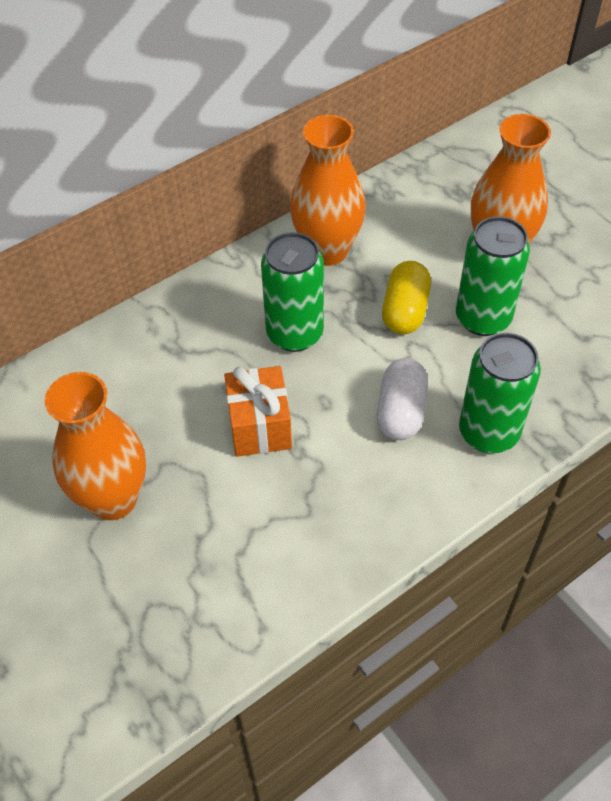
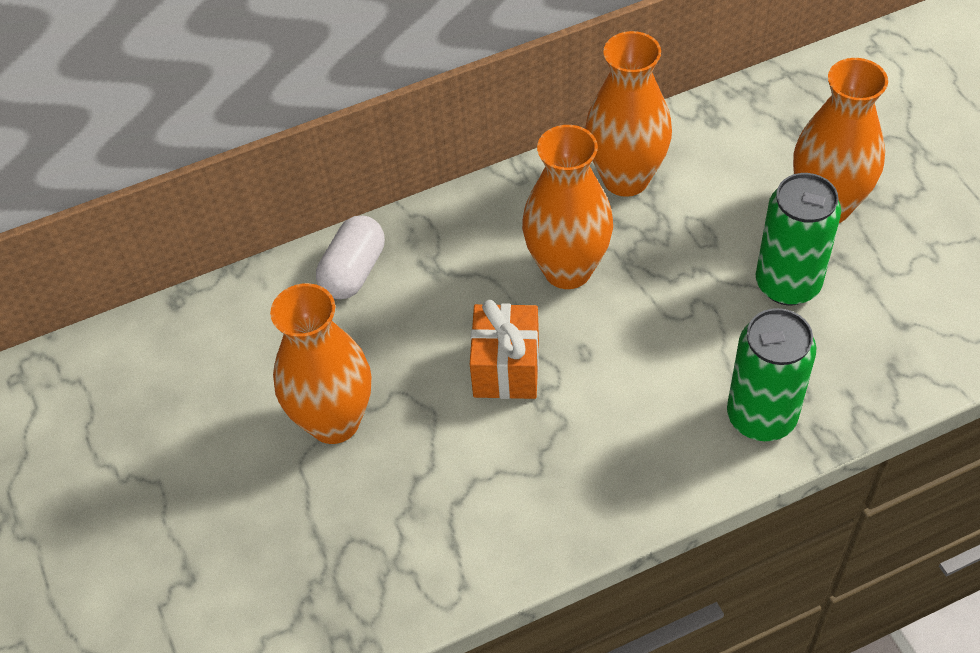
camera: 15 degrees right, 0 degrees up
green can [261,232,324,352] -> orange vase [522,125,613,289]
white capsule [377,358,428,440] -> white capsule moved to [316,216,385,299]
yellow capsule [382,261,431,334] -> none

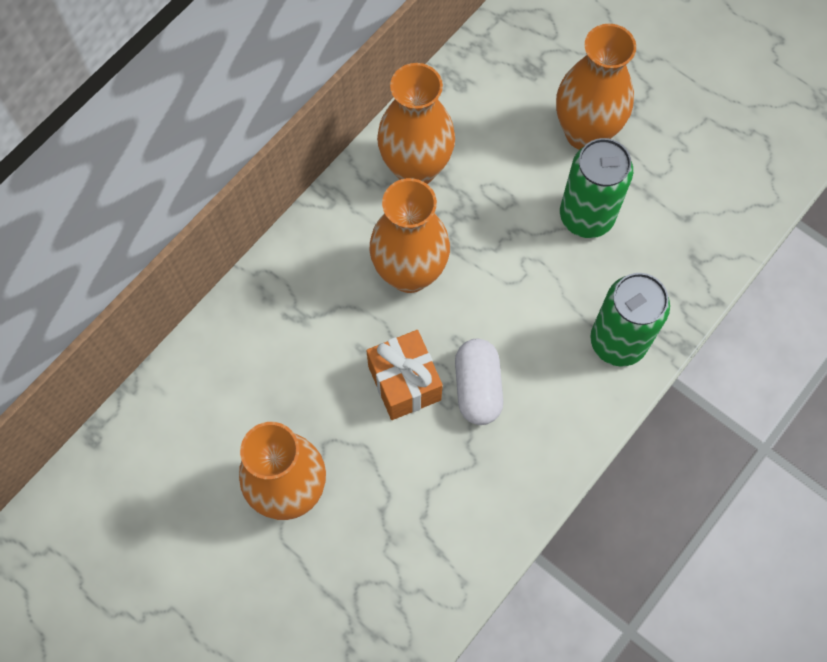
camera: 30 degrees left, 15 degrees up
white capsule [316,216,385,299] -> white capsule moved to [455,339,503,425]

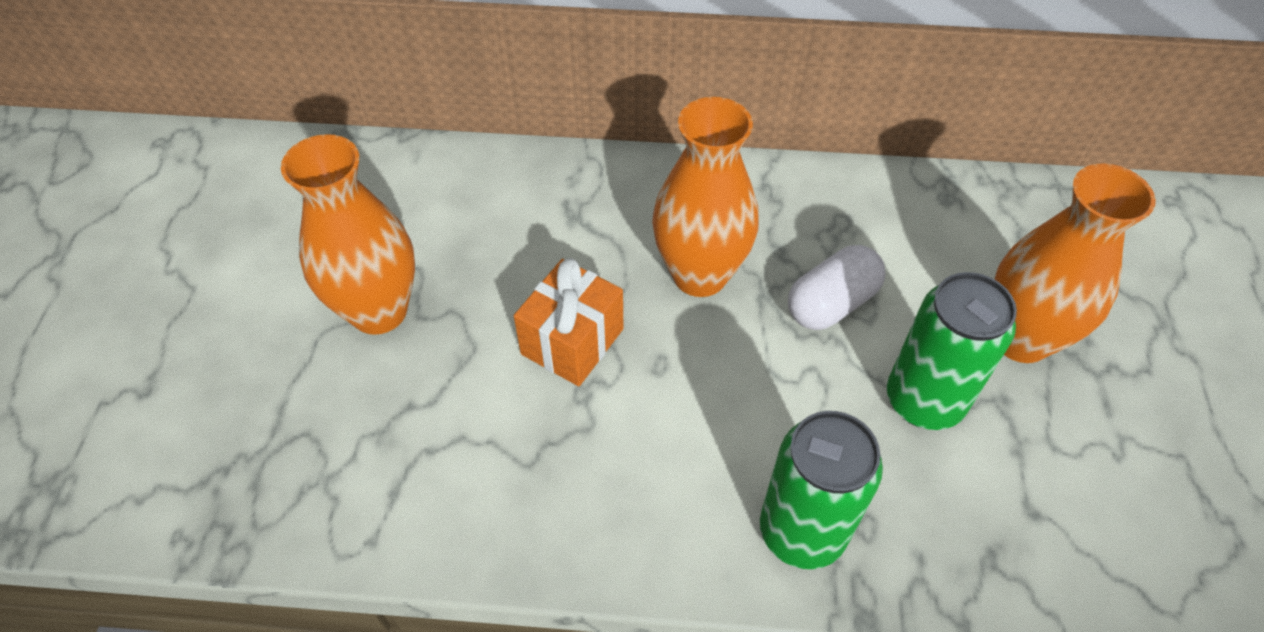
camera: 55 degrees right, 15 degrees down
orange vase [377,63,455,184] -> none
white capsule [455,339,503,425] -> white capsule moved to [788,245,886,330]

